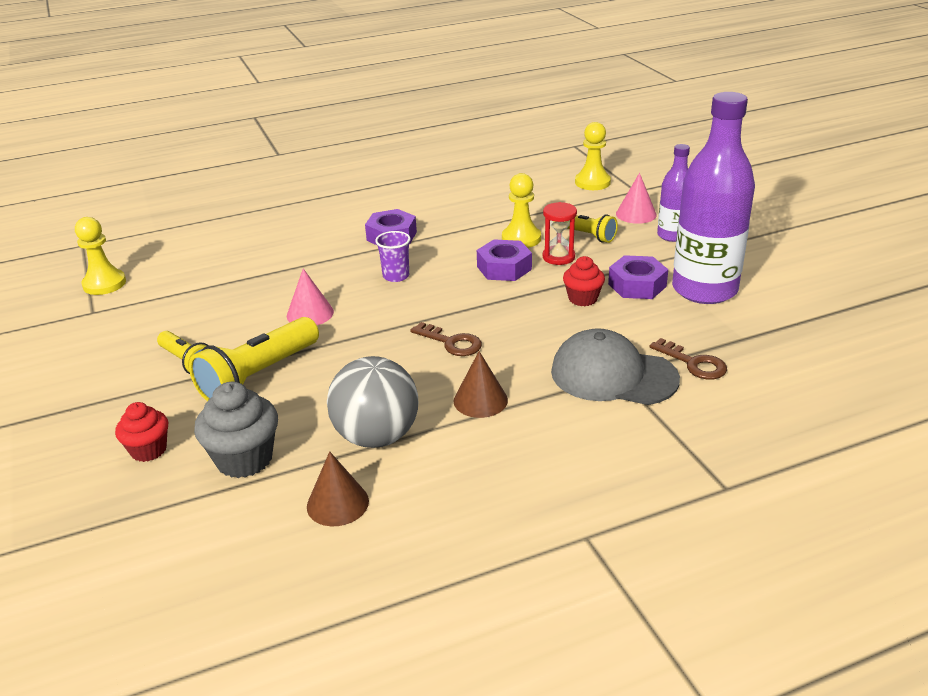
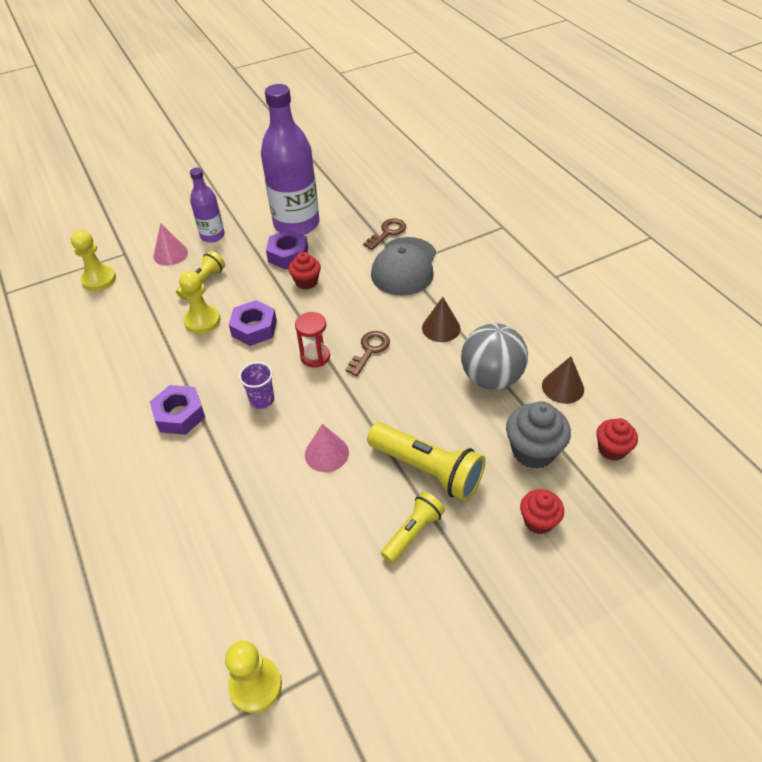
camera: 95 degrees left, 15 degrees up
red hourglass [543,202,577,265] -> red hourglass moved to [295,312,330,368]
none -> red cupcake [596,418,638,461]

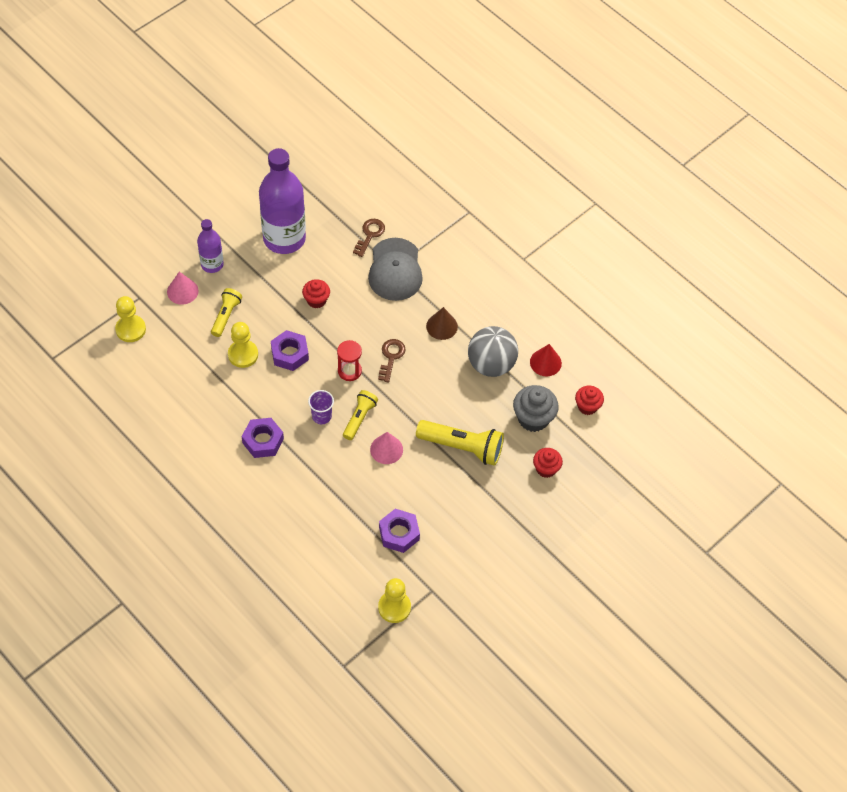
camera: 20 degrees left, 10 degrees up
purple nut [266,230,308,270] -> purple nut moved to [379,509,420,553]
yellow flashlight [381,492,445,563] -> yellow flashlight moved to [343,390,378,440]
brown cone [542,356,584,404] -> red cone [530,344,562,376]

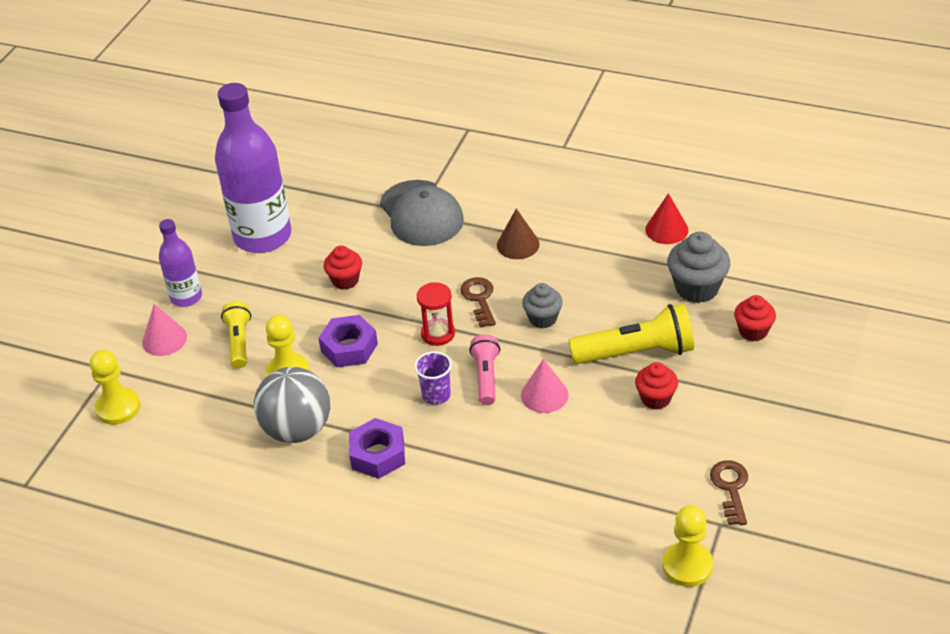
camera: 20 degrees left, 15 degrees down
yellow flashlight [343,390,378,440] -> pink flashlight [469,335,500,405]
brown key [353,219,385,257] -> brown key moved to [710,460,748,525]
purple nut [379,509,420,553] -> none
grey ball [468,326,518,377] -> grey ball moved to [254,367,330,443]
red cupcake [575,386,604,415] -> red cupcake moved to [635,362,678,410]
none -> grey cupcake [522,283,563,328]

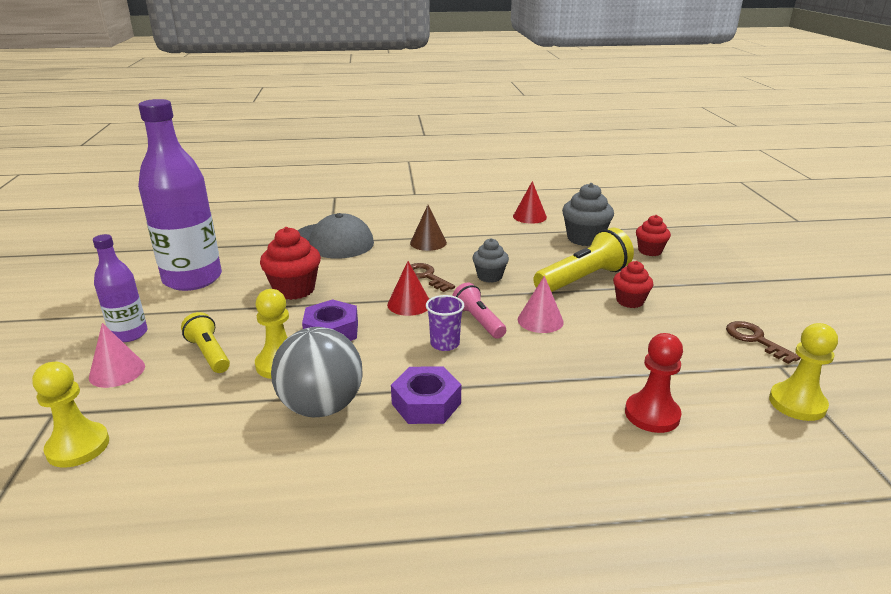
camera: 30 degrees left, 15 degrees down
red cupcake [324,245,362,290] -> red cupcake [260,227,321,300], size x1.56
red hourglass [417,282,455,346] -> red cone [387,261,429,316]
none -> red pawn [625,333,683,433]

